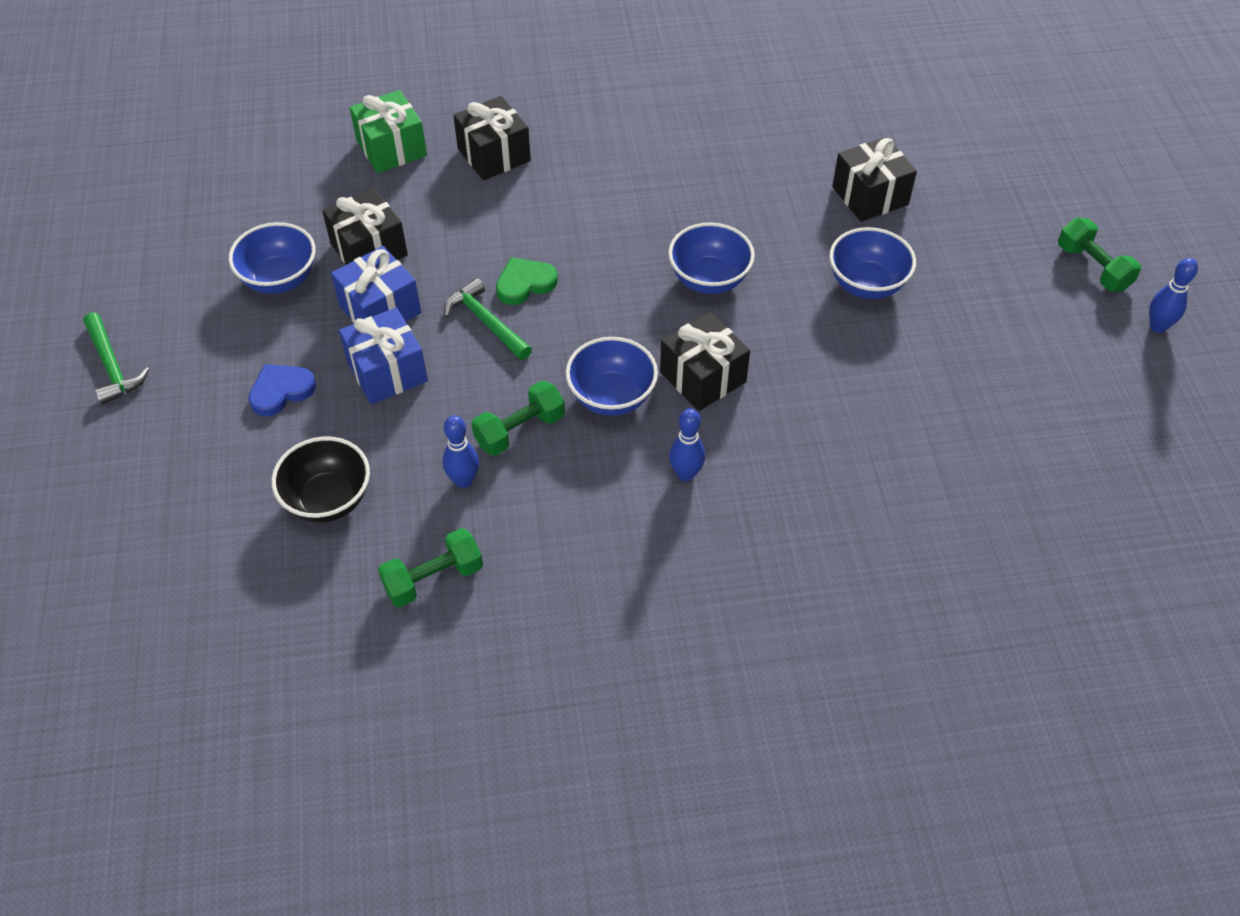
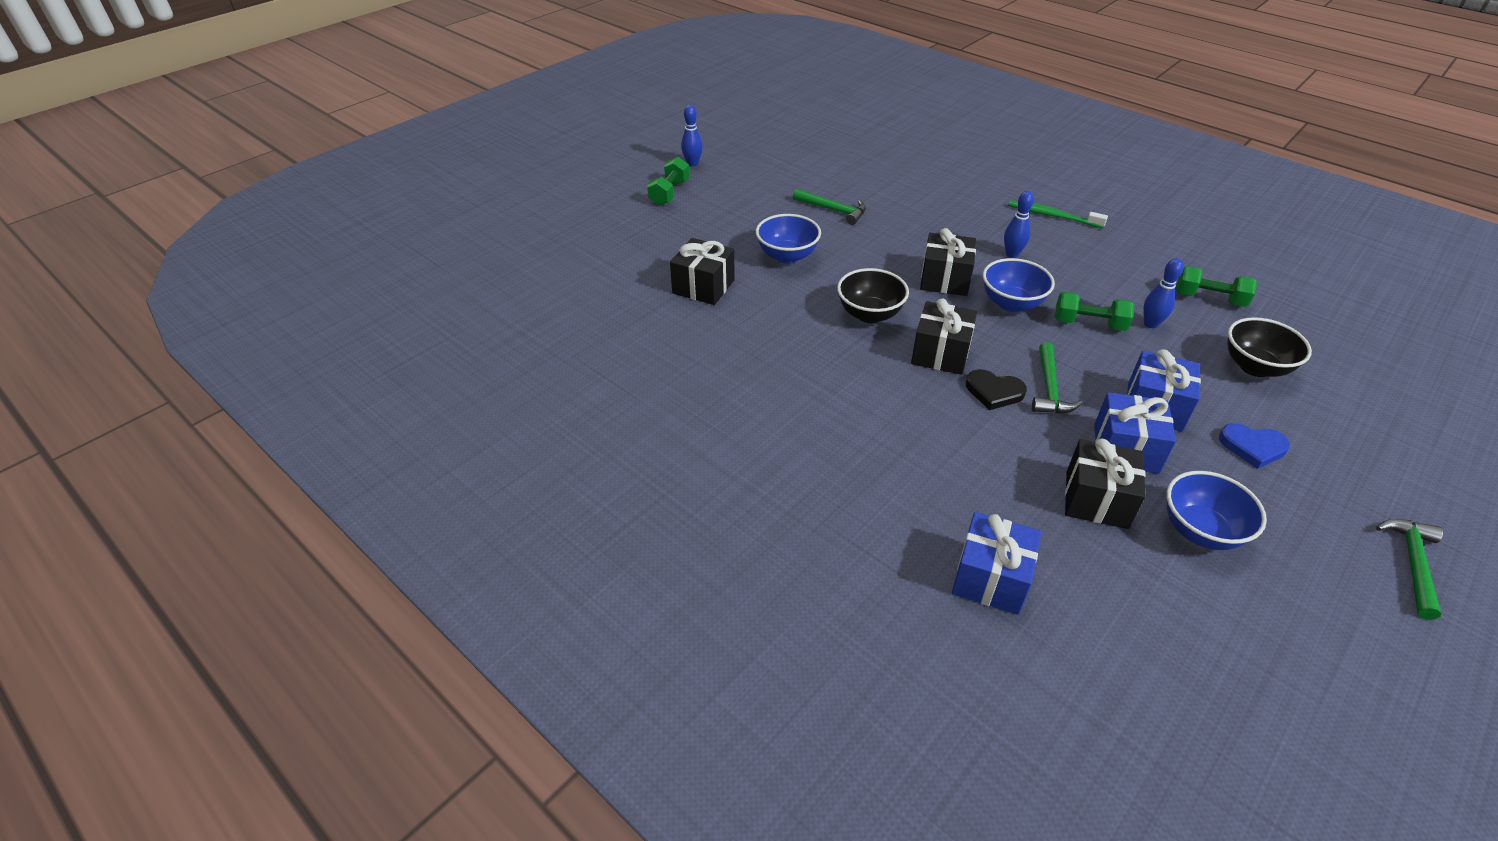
camera: 130 degrees left, 10 degrees down
green gift [350,90,427,173] -> blue gift [952,512,1041,615]
black gift [453,96,531,180] -> black gift moved to [911,299,977,375]
green heart [496,257,558,305] -> black heart [966,369,1027,410]
blue bowl [668,223,755,294] -> black bowl [837,268,909,323]
none -> green hammer [793,189,866,225]
none -> green toothbrush [1008,200,1108,228]

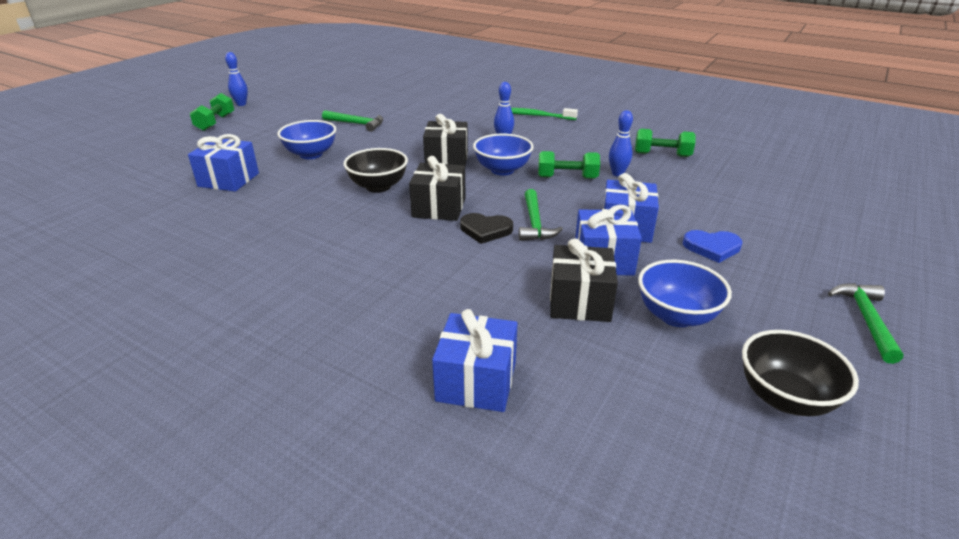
camera: 10 degrees left, 10 degrees down
black gift [670,238,735,305] -> blue gift [188,134,259,192]
black bowl [1228,317,1312,377] -> black bowl moved to [742,330,859,416]

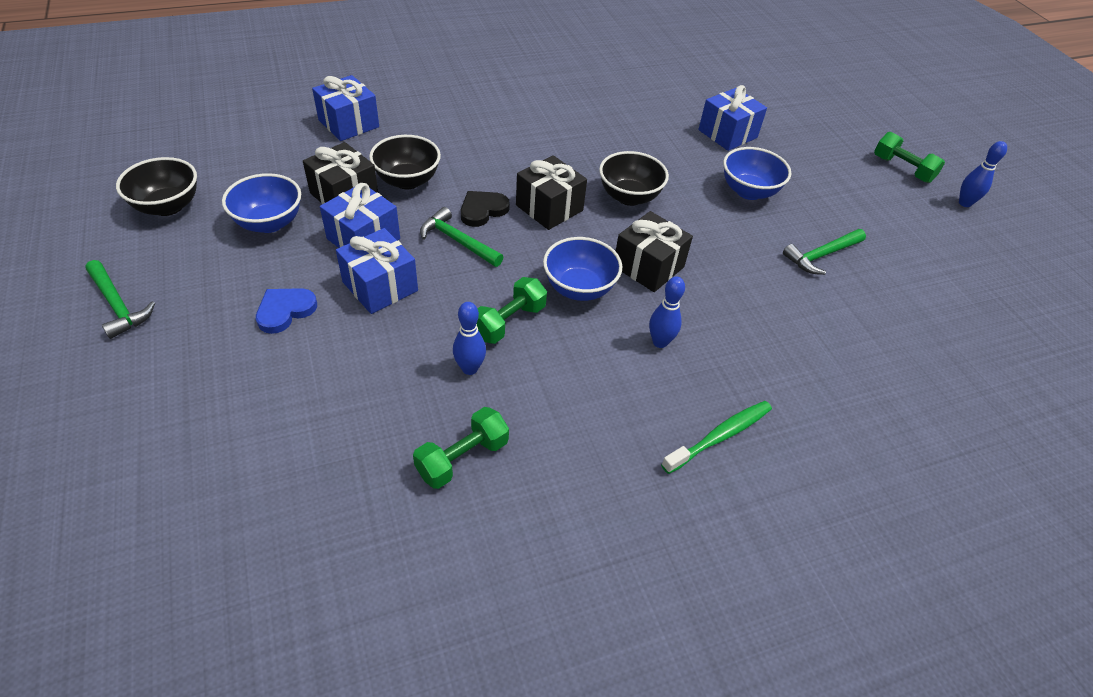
camera: 125 degrees right, 15 degrees up
none -> black bowl [369,135,441,189]

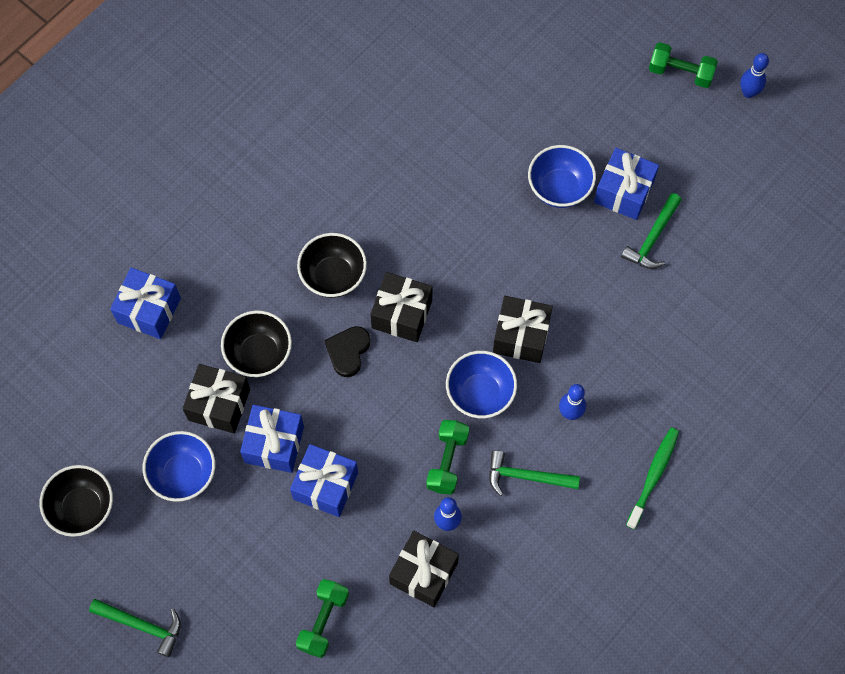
camera: 25 degrees left, 20 degrees up
blue heart [256,288,317,334] -> none
green dumbbell [413,407,509,489] -> green dumbbell moved to [296,579,349,658]
green hammer [420,207,503,267] -> green hammer moved to [489,450,580,496]
black bowl [599,151,669,206] -> black bowl moved to [297,233,367,298]
blue gift [698,85,767,151] -> blue gift moved to [594,148,659,220]
none -> black gift [389,531,459,607]

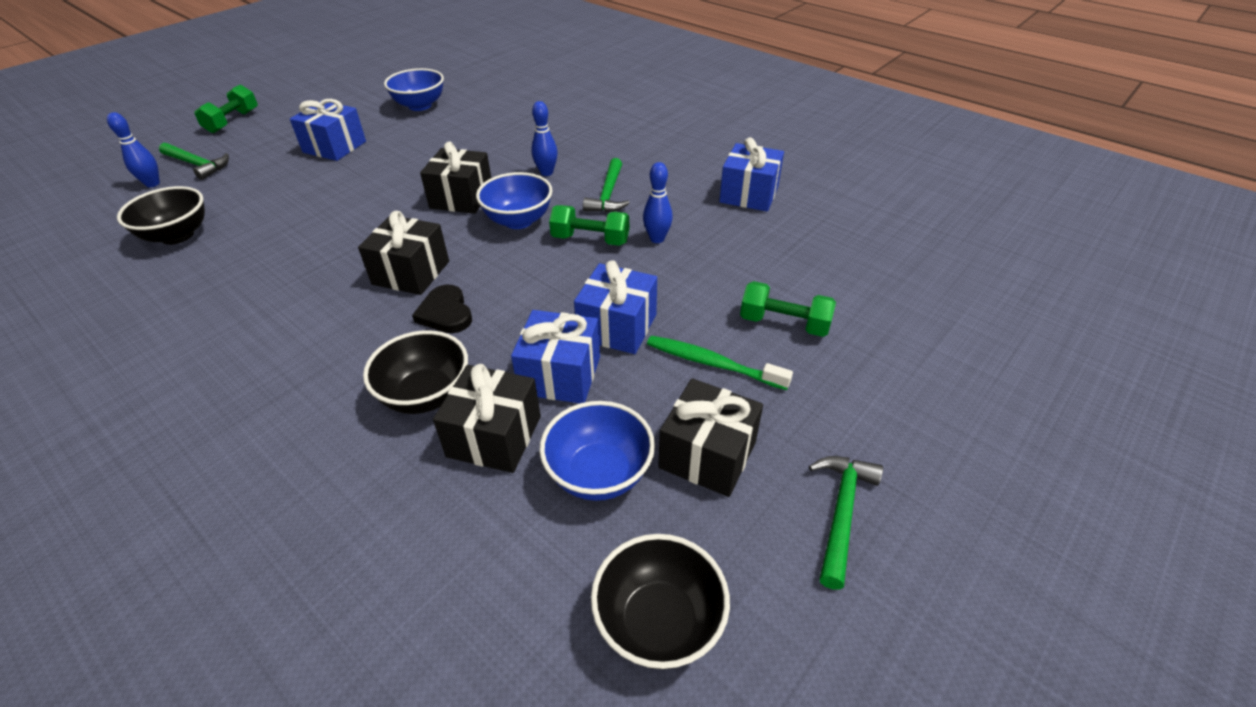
camera: 90 degrees left, 25 degrees down
blue gift [110,268,181,339] -> blue gift moved to [719,137,784,212]
black bowl [297,233,367,298] -> black bowl moved to [117,186,205,245]
black heart [324,326,371,377] -> black heart turned 45 degrees clockwise [412,284,472,333]
black gift [389,531,459,607] -> black gift moved to [658,378,763,497]
blue bowl [528,145,596,208] -> blue bowl moved to [384,68,444,111]
green hammer [621,193,682,269] -> green hammer moved to [159,143,229,180]
green toothbrush [626,428,679,529] -> green toothbrush moved to [647,336,793,390]
blue bowling pin [740,53,769,98] -> blue bowling pin moved to [107,112,160,187]

